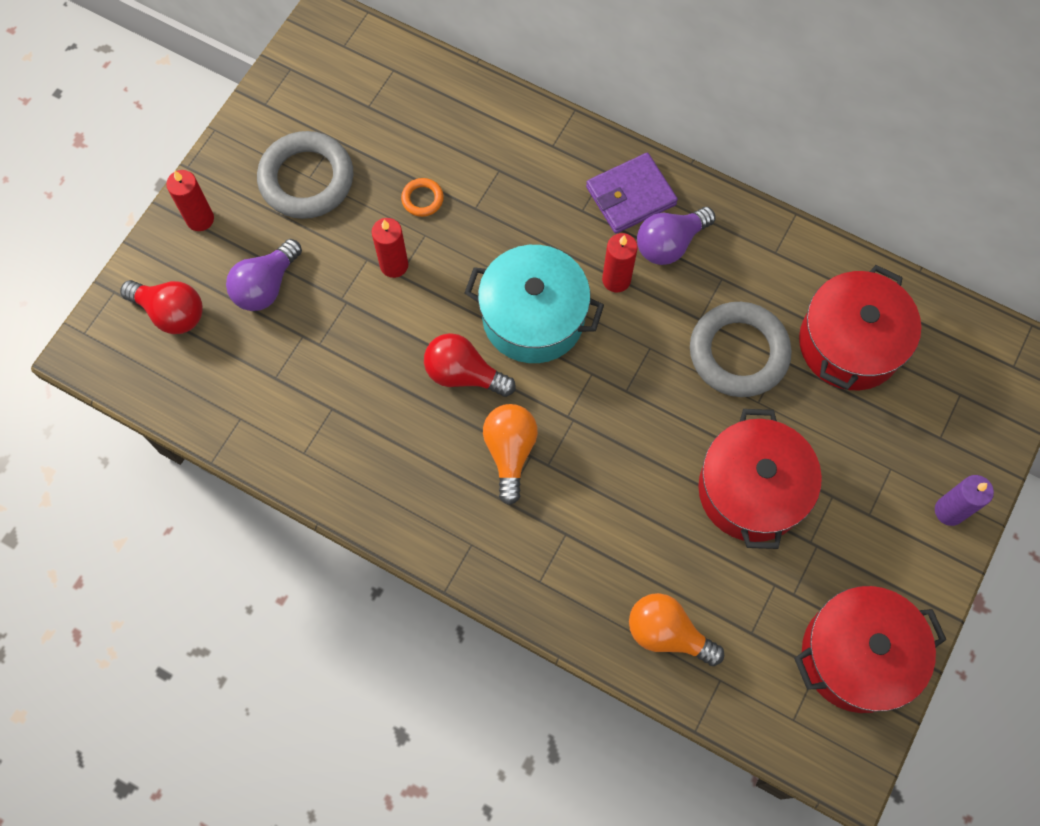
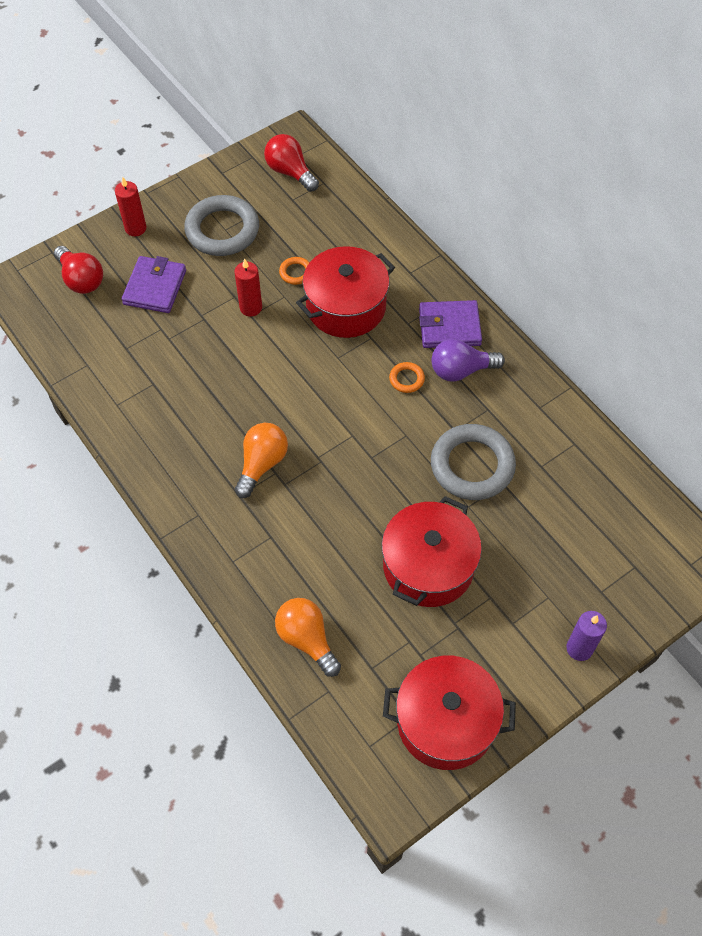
camera: 25 degrees right, 10 degrees down
purple light bulb [226,239,302,311] -> purple wallet [122,256,186,313]
red light bulb [424,333,516,397] -> red light bulb moved to [264,134,319,192]
turquoise pot [465,245,604,363] -> none
red candle [602,233,637,292] -> orange ring [389,362,425,393]
red pot [799,265,921,390] -> red pot moved to [296,246,395,338]

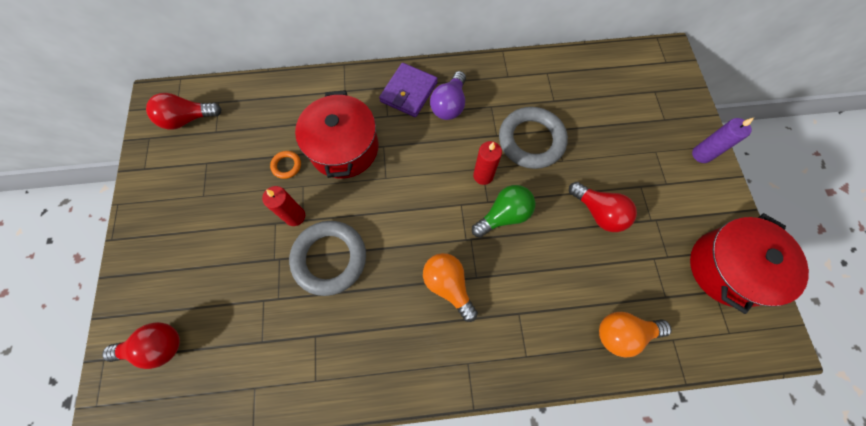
camera: 60 degrees left, 10 degrees up
red candle [115,177,146,236] -> red candle moved to [473,141,502,185]
purple wallet [122,256,186,313] -> none
grey ring [184,195,259,256] -> grey ring moved to [289,221,366,296]
red pot [382,496,482,607] -> red light bulb [569,182,637,232]
orange ring [389,362,425,393] -> none
none -> green light bulb [472,185,535,238]

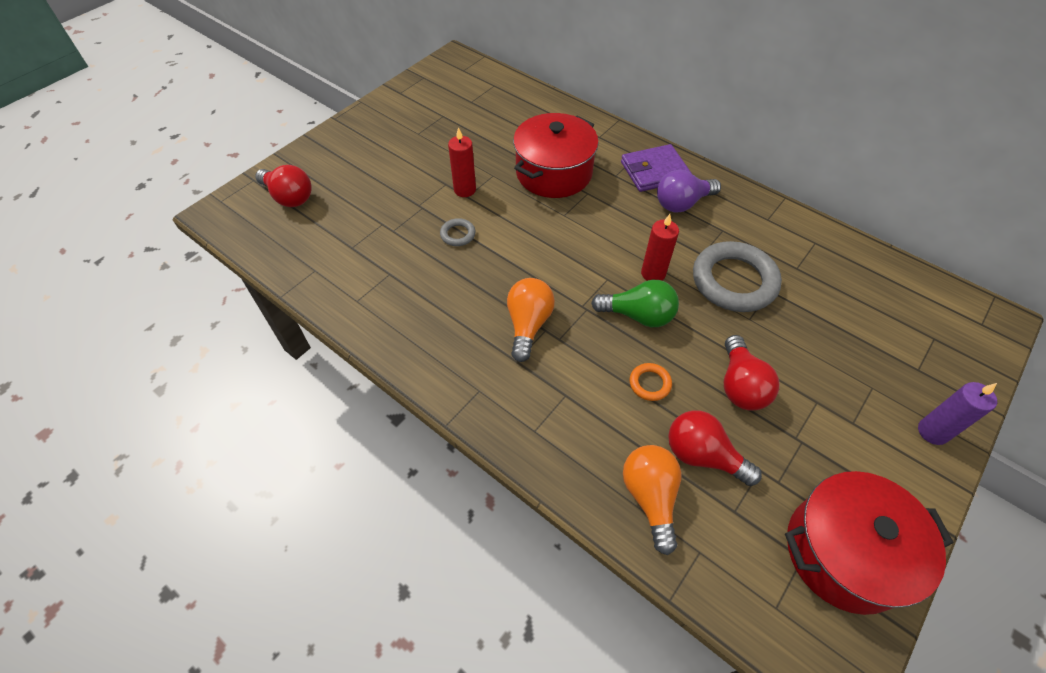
camera: 45 degrees right, 15 degrees down
red light bulb [146,93,222,130] -> red light bulb moved to [668,410,762,486]
orange ring [270,151,301,179] -> orange ring moved to [630,363,672,401]
grey ring [289,221,366,296] -> grey ring [440,218,475,246], size x0.44
orange light bulb [599,312,672,358] -> orange light bulb turned 45 degrees clockwise [623,445,681,555]

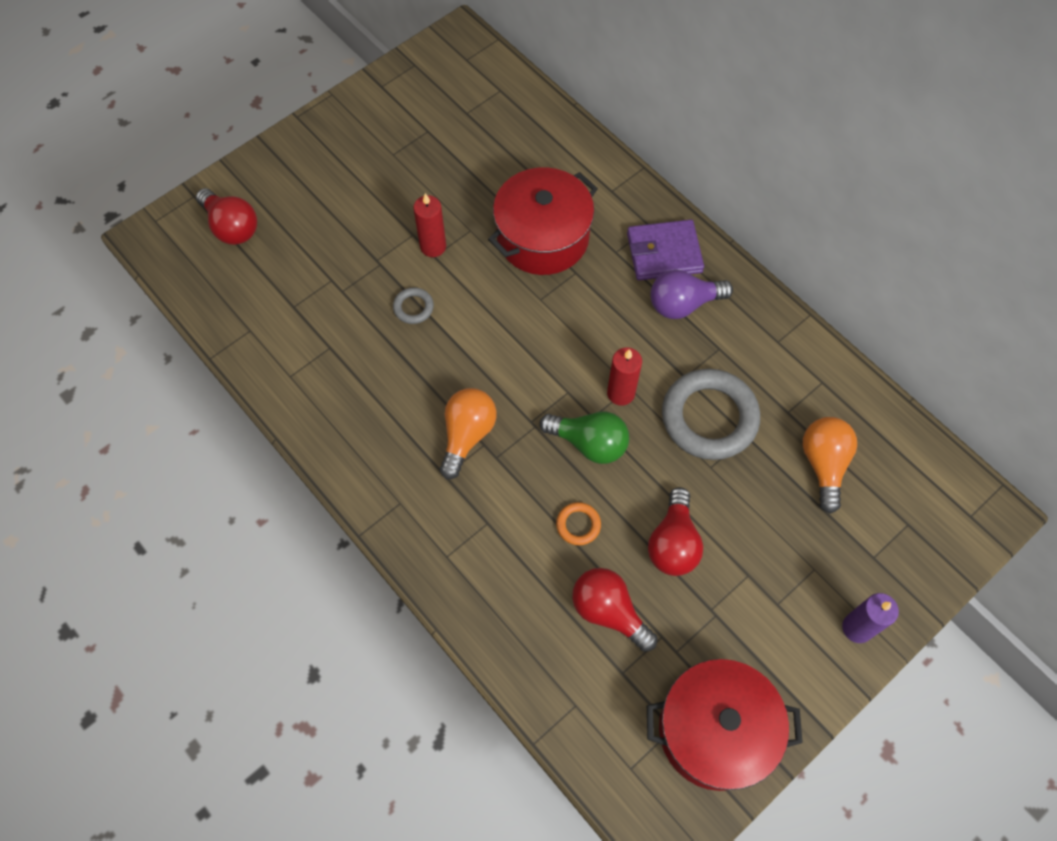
camera: 10 degrees right, 10 degrees up
orange light bulb [623,445,681,555] -> orange light bulb moved to [803,417,857,514]

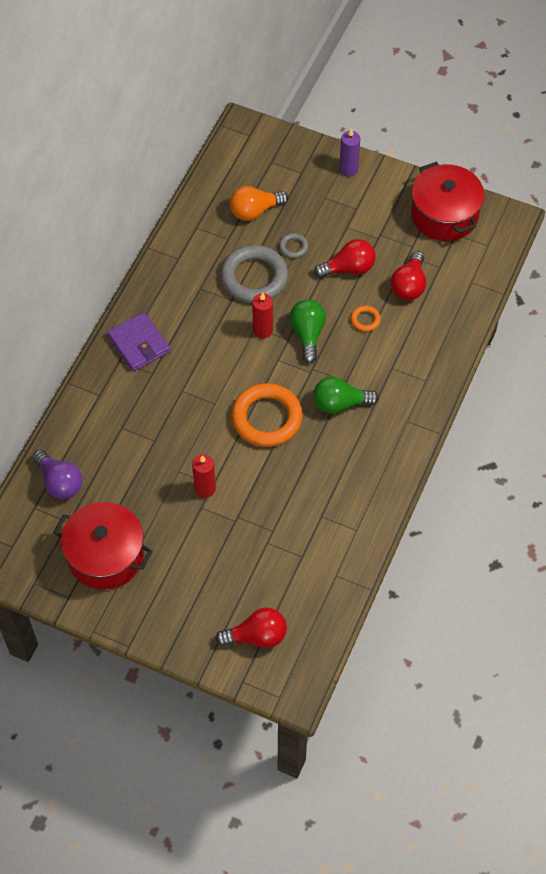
camera: 115 degrees left, 5 degrees down
red light bulb [196,188,257,245] -> red light bulb turned 60 degrees clockwise [215,608,287,648]
grey ring [393,287,434,324] -> grey ring moved to [279,233,308,258]
orange light bulb [440,388,497,479] -> green light bulb [313,377,379,414]
red pot [488,167,598,275] -> red pot moved to [53,502,153,590]
purple light bulb [650,270,733,319] -> purple light bulb moved to [32,450,82,499]
none -> orange ring [231,383,303,447]

